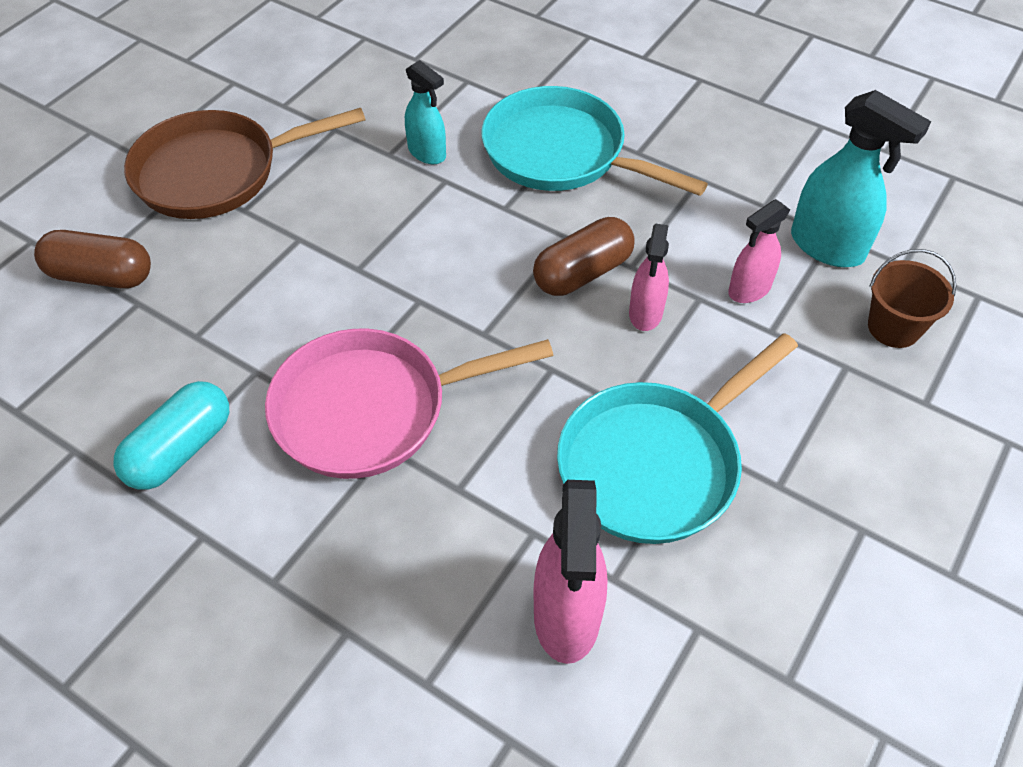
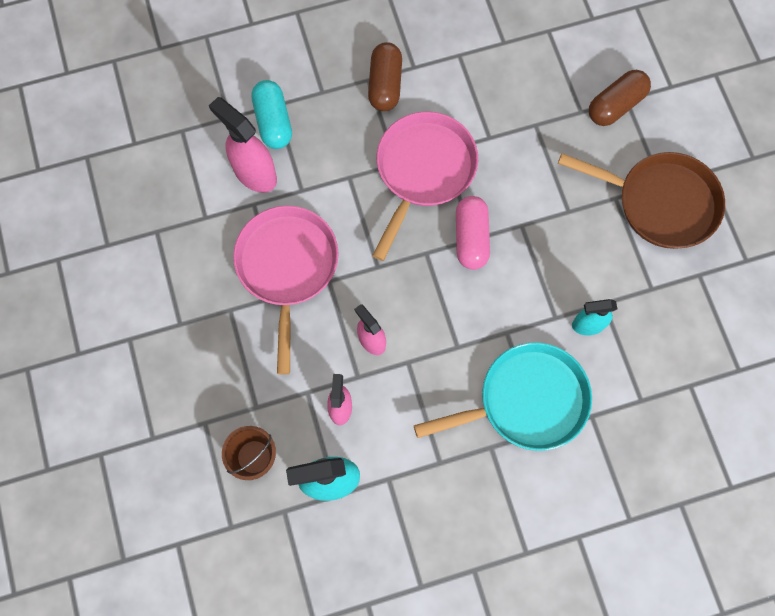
camera: 130 degrees right, 20 degrees up
turquoise capsule [114,381,229,490] -> turquoise capsule moved to [251,80,292,149]
brown pan [124,108,365,219] -> brown pan turned 90 degrees clockwise [558,152,725,249]
brown capsule [533,217,635,296] -> brown capsule moved to [368,42,402,111]
turquoise pan [557,333,798,544] -> pink pan [233,206,339,375]
none -> pink capsule [456,196,490,270]

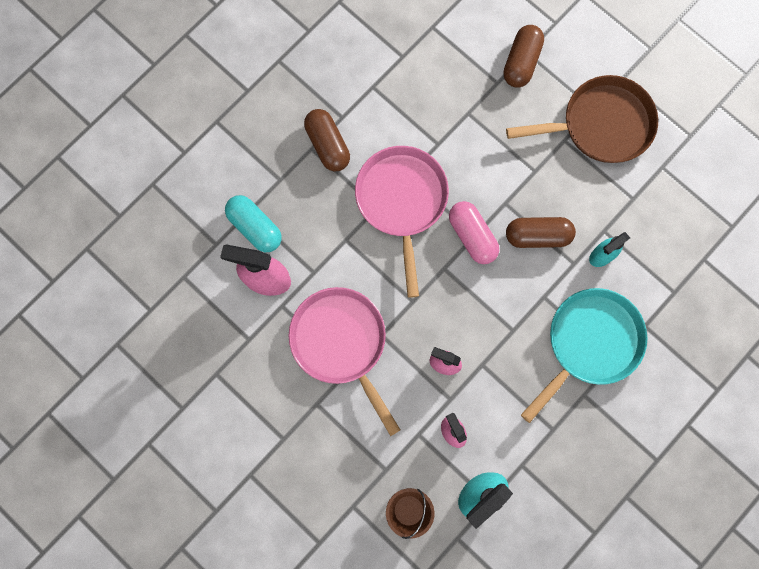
camera: 30 degrees left, 5 degrees up
none -> brown capsule [506,217,576,248]

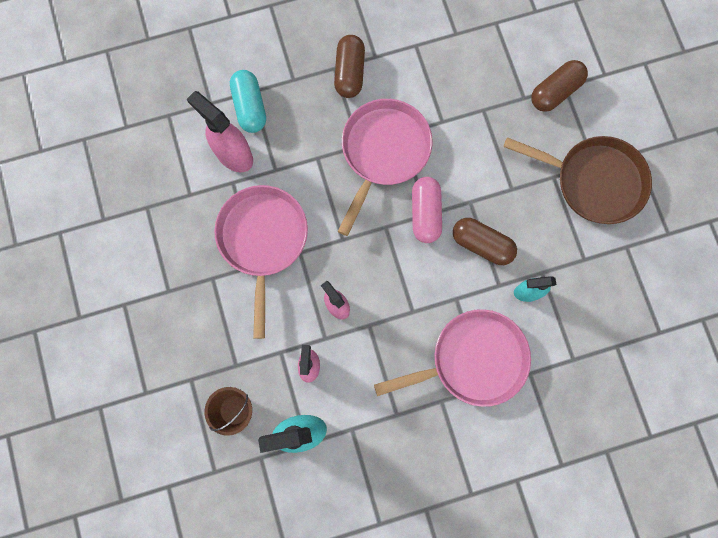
camera: 30 degrees right, 0 degrees up
turquoise pan [521,288,648,423] -> pink pan [374,309,531,407]

